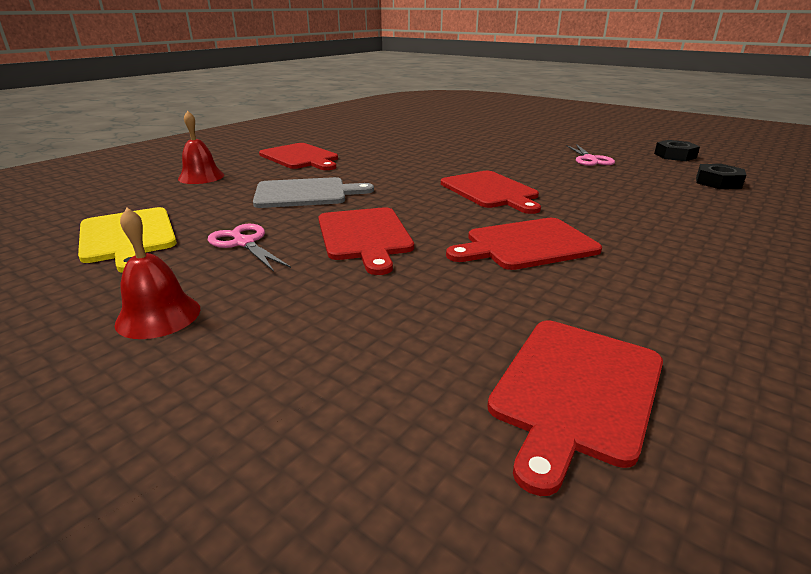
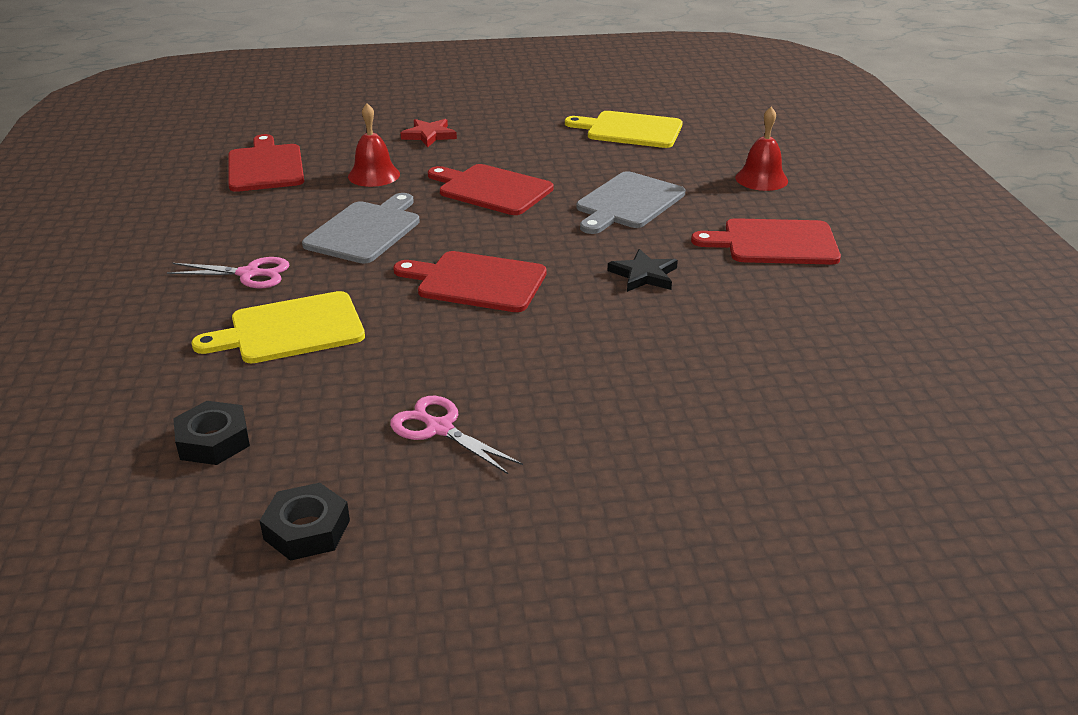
camera: 135 degrees right, 5 degrees up
red bell [114,208,200,339] -> red bell moved to [348,103,400,187]
pink scissors [208,224,291,272] -> pink scissors moved to [167,257,289,288]
red cutting board [446,218,602,270] -> grey cutting board [302,193,420,263]
none -> yellow cutting board [192,291,365,363]
none -> red star [401,119,457,147]
none -> black star [608,249,678,292]

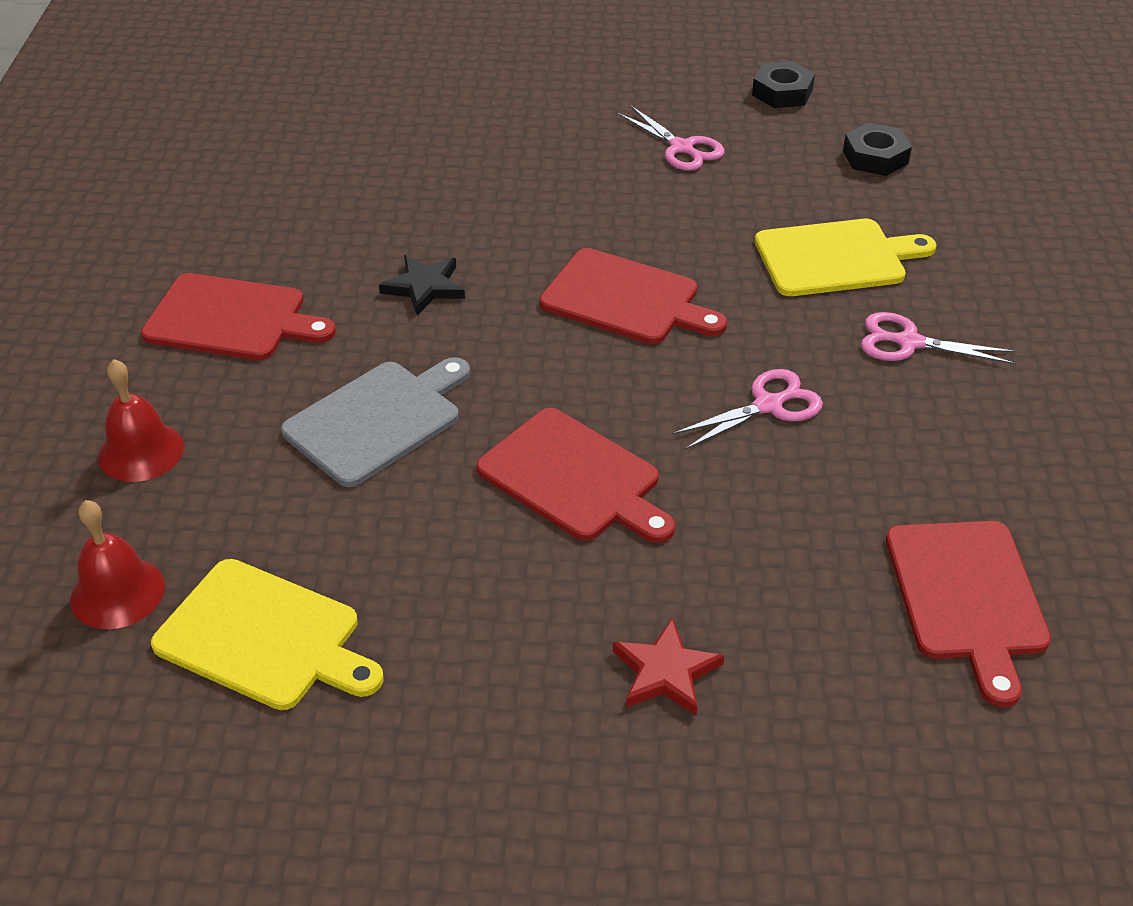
camera: 170 degrees left, 10 degrees up
grey cutting board [302,193,420,263] -> pink scissors [673,369,823,450]
red bell [348,103,400,187] -> red bell moved to [70,500,165,629]

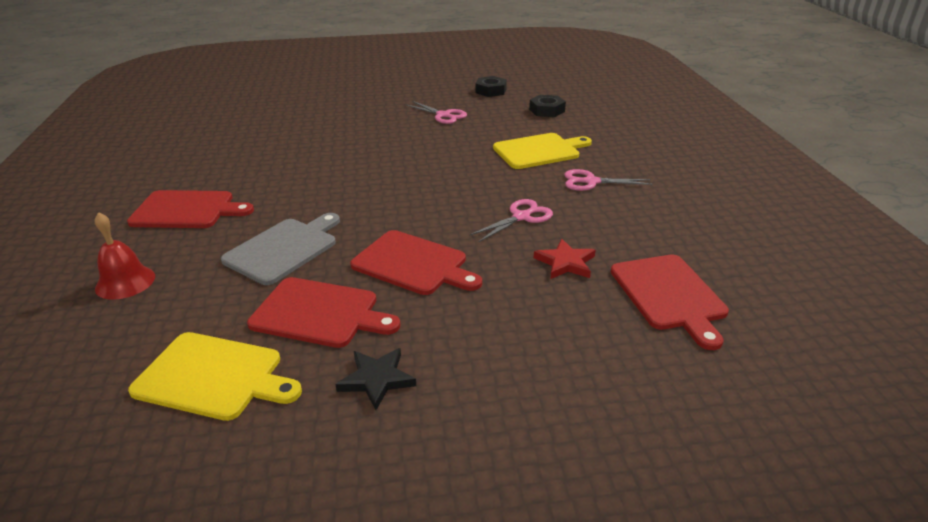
camera: 10 degrees left, 10 degrees down
red bell [70,500,165,629] -> none
black star [379,255,465,316] -> black star moved to [335,348,416,410]
red cutting board [540,248,728,344] -> red cutting board moved to [247,277,401,348]
red star [613,618,724,716] -> red star moved to [534,239,596,279]

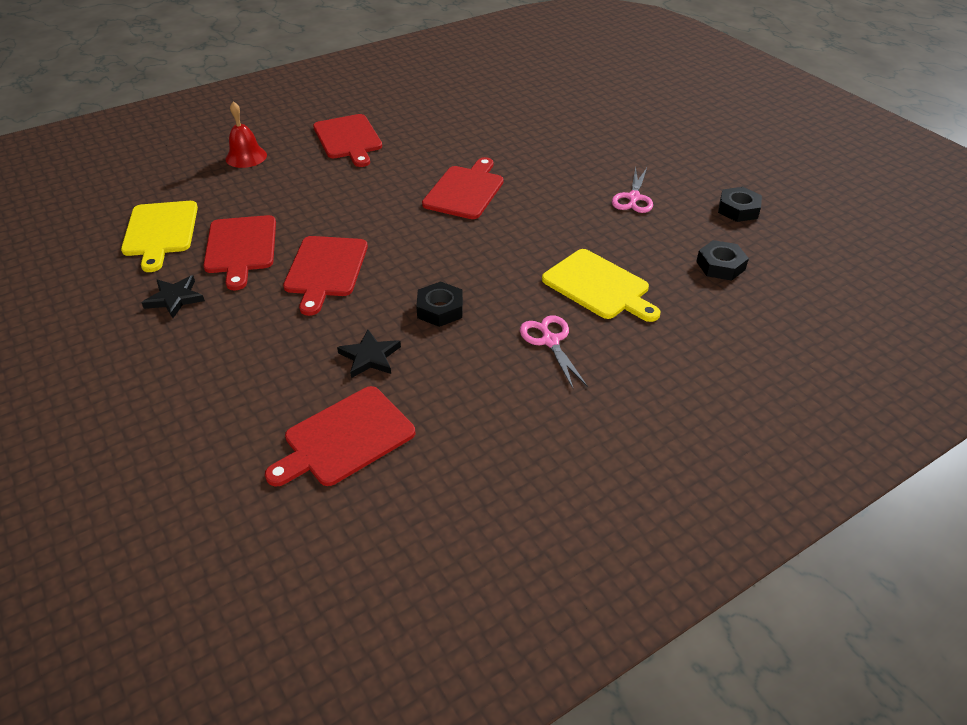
camera: 65 degrees right, 10 degrees up
grey cutting board [221,213,340,285] -> none
pink scissors [469,199,553,243] -> black nut [416,281,463,327]
red star [534,239,596,279] -> black star [337,330,401,378]
none -> red cutting board [422,157,504,219]

